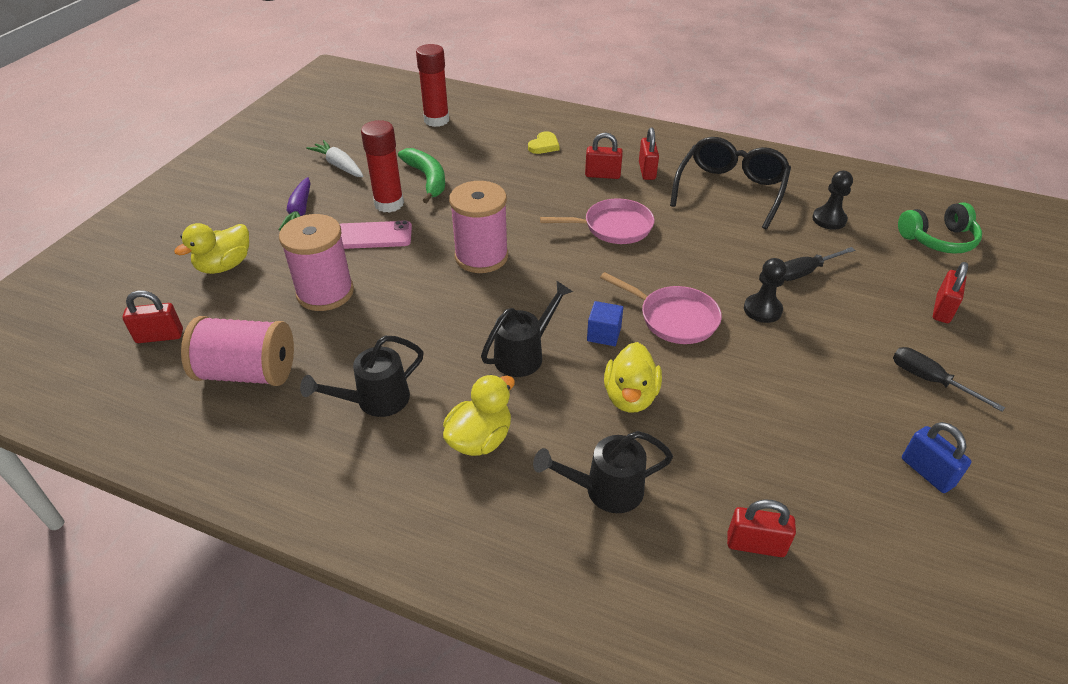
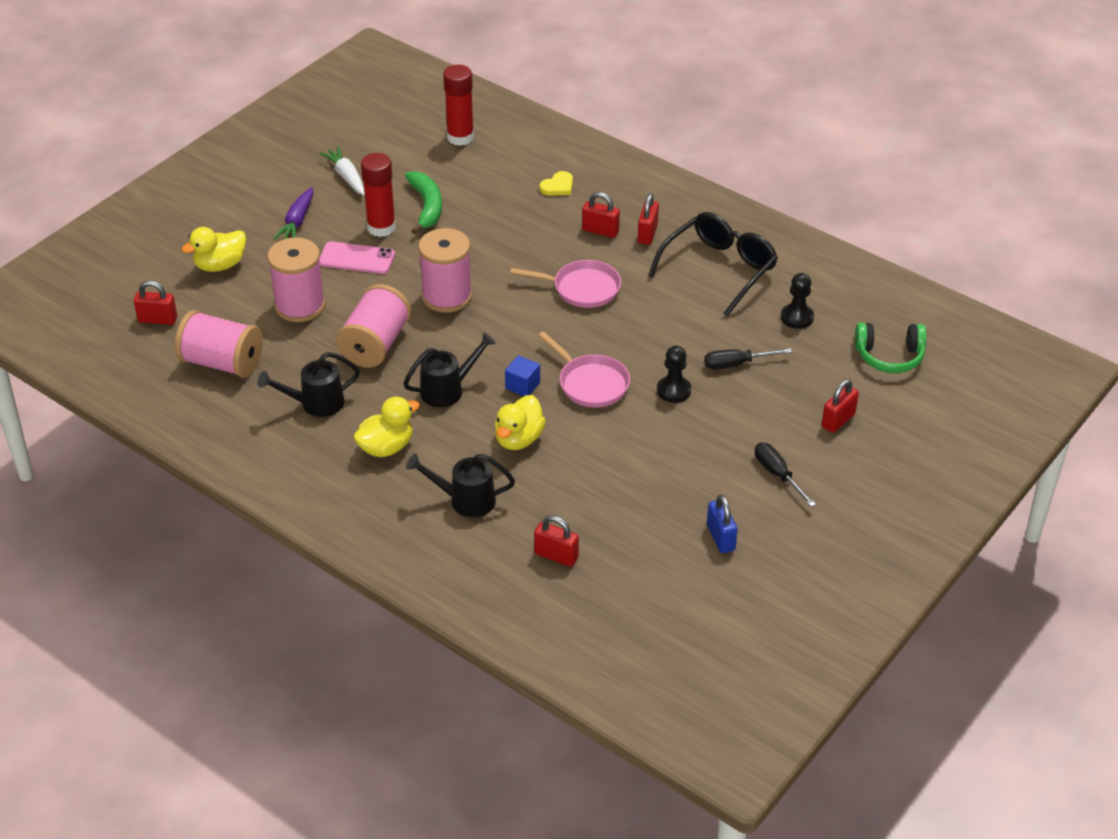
camera: 15 degrees right, 0 degrees up
none -> pink spool [336,284,411,368]

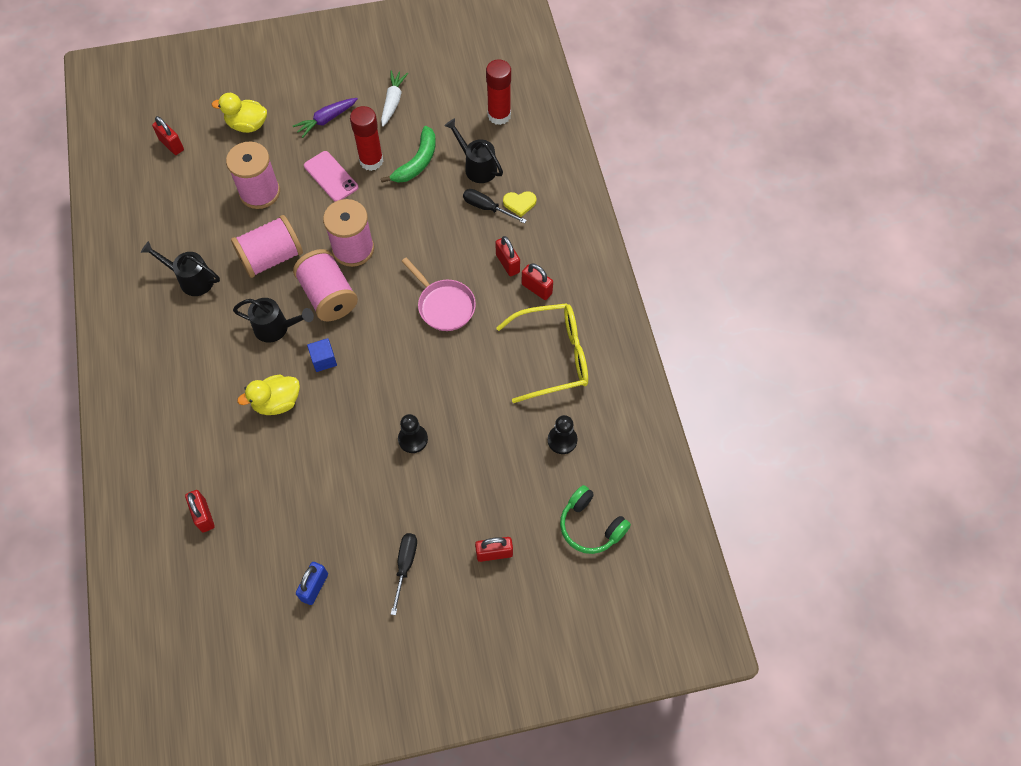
camera: 40 degrees right, 20 degrees up
pink spool [175,310,263,378] -> pink spool moved to [293,249,358,321]
yellow duck [353,397,420,457] -> none
black watering can [406,454,515,517] -> black watering can moved to [444,118,503,183]
pink pan [538,331,630,407] -> none
red padlock [638,193,659,245] -> red padlock turned 75 degrees clockwise [522,263,553,300]
black glasses [648,212,778,317] -> yellow glasses [496,303,588,403]
black screwdriver [704,348,792,369] -> black screwdriver moved to [463,189,527,224]

